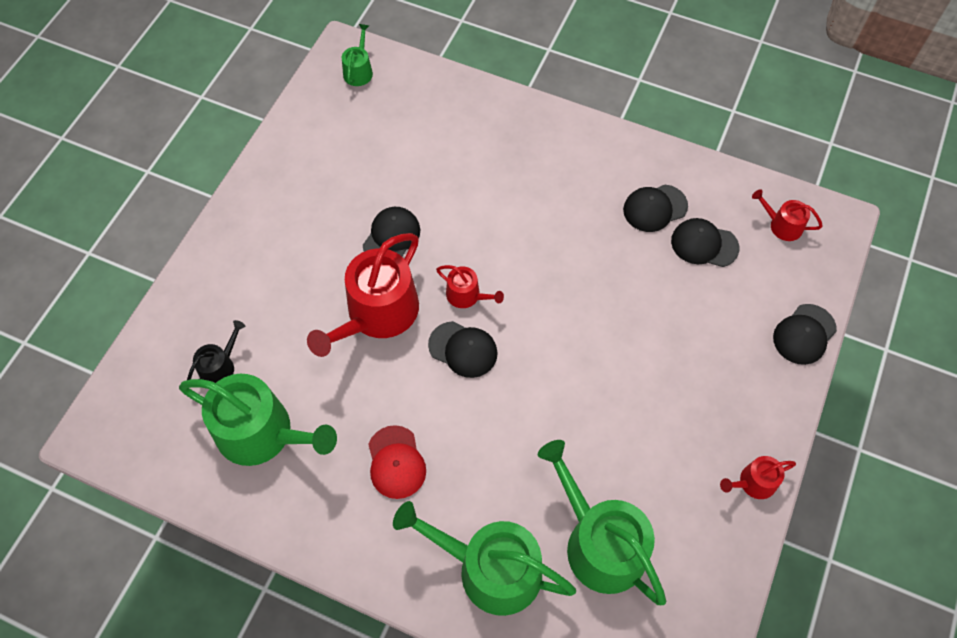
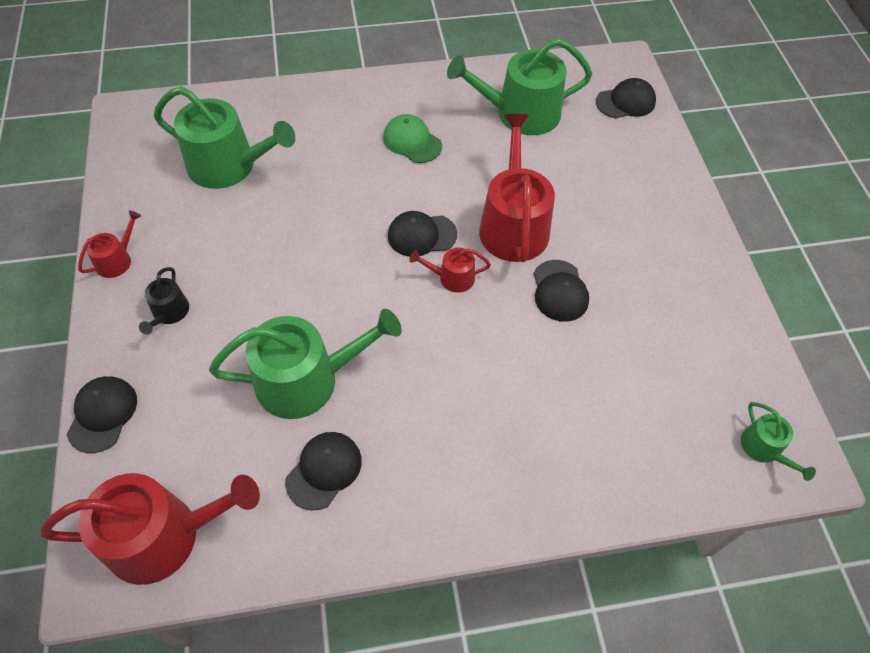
camera: 145 degrees right, 5 degrees down
black watering can [187,320,245,383] -> black watering can moved to [139,267,189,335]
red cap [368,425,426,499] -> green cap [383,114,442,163]
green watering can [393,501,576,616] -> green watering can moved to [209,309,402,419]
black cap [671,218,739,267] -> black cap moved to [596,78,656,118]
red watering can [752,189,823,241] -> red watering can [40,473,260,585], size x2.10

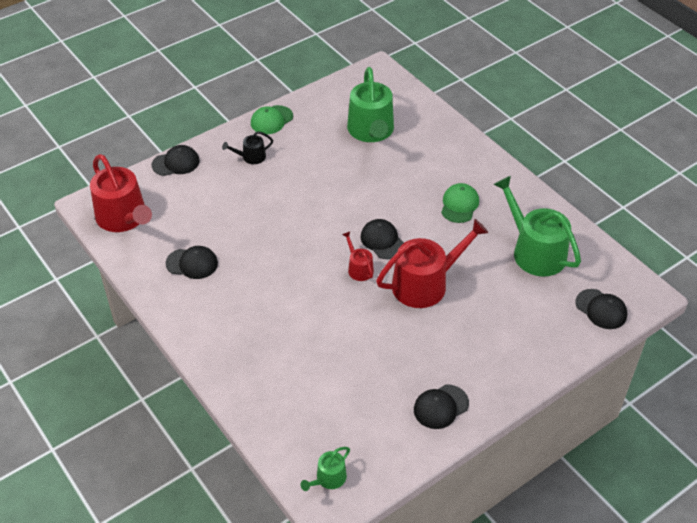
camera: 65 degrees right, 10 degrees down
red watering can [78,210,141,278] -> green cap [251,105,293,134]
green watering can [209,309,402,419] -> none
black cap [534,260,589,322] -> black cap moved to [414,384,469,429]

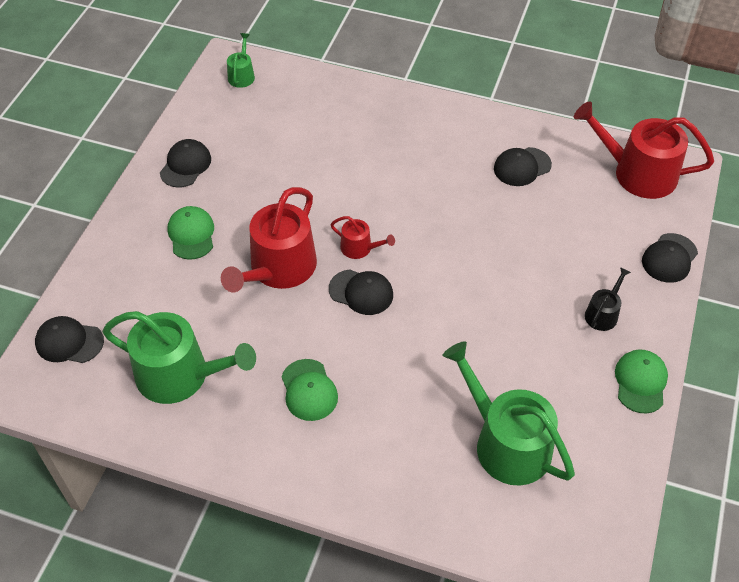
camera: 145 degrees right, 5 degrees up
none -> green cap [167,206,214,260]

